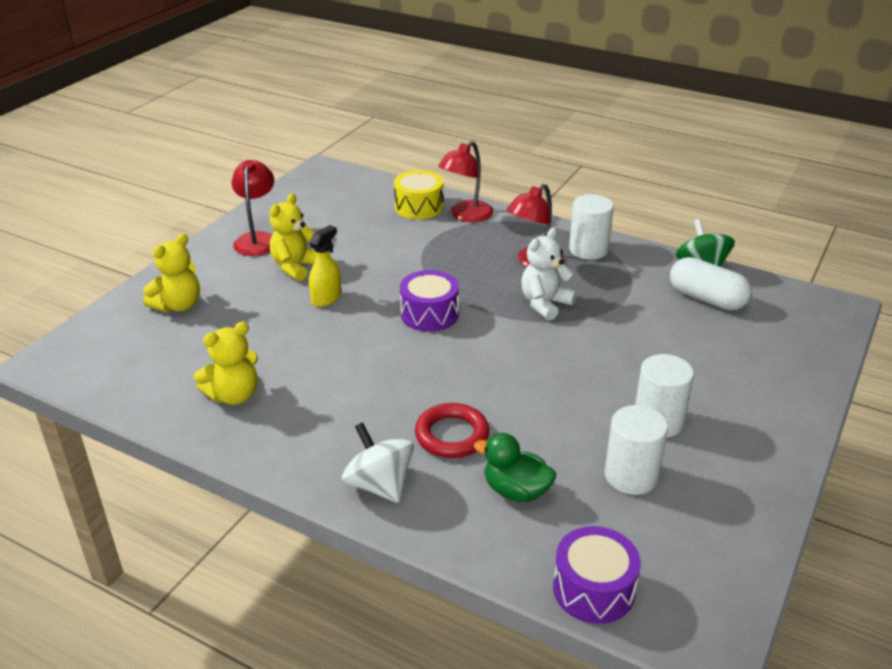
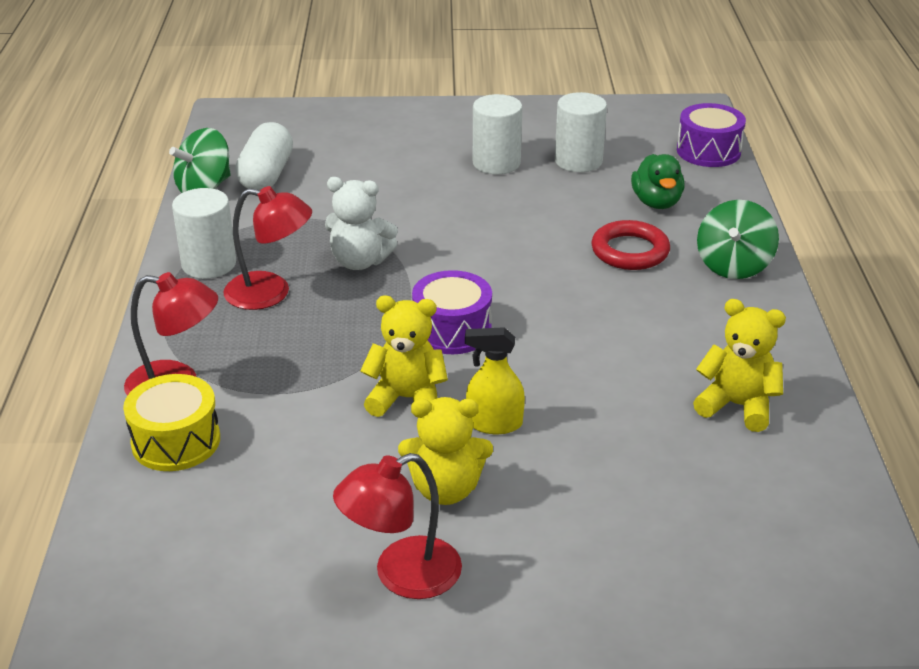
camera: 120 degrees left, 0 degrees up
yellow teddy bear [143,234,200,312] -> yellow teddy bear moved to [360,295,448,417]
white spinning top [342,422,414,503] -> green spinning top [697,200,779,279]

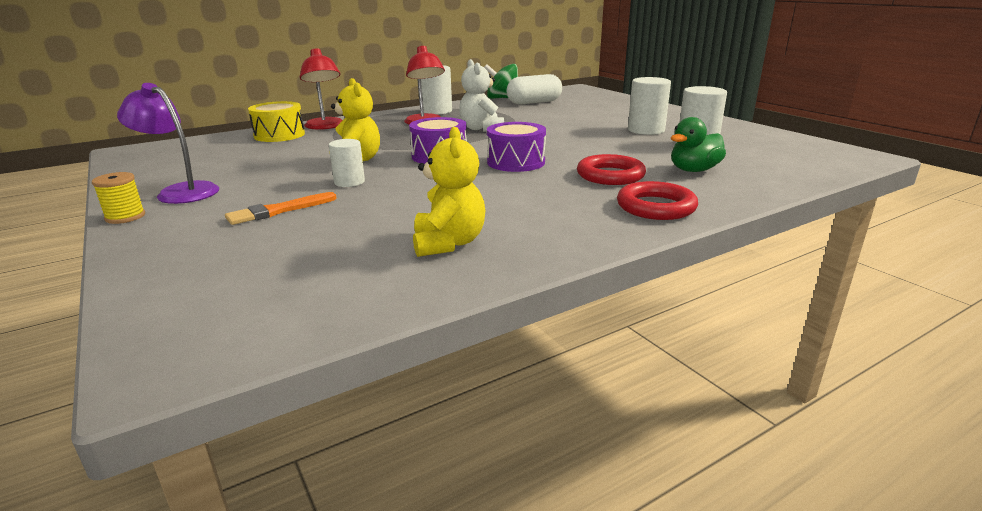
camera: 60 degrees right, 10 degrees down
red lamp [333,453,462,599] -> purple lamp [117,83,219,204]
yellow teddy bear [398,397,493,505] -> none
yellow spray bottle [465,327,525,434] -> white cylinder [329,139,365,187]
purple drum [677,103,746,167] -> purple drum moved to [487,122,546,172]
green spinning top [697,200,779,279] -> red ring [617,181,698,220]
none -> yellow spool [92,172,145,224]
none -> orange brush [225,192,337,225]

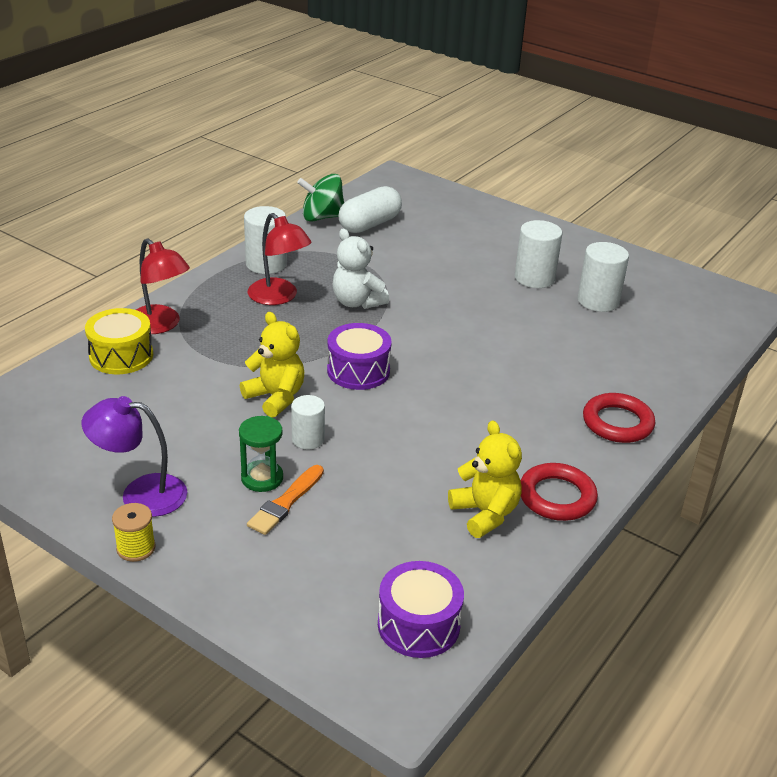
camera: 25 degrees left, 10 degrees up
purple drum [487,122,546,172] -> purple drum moved to [378,561,464,658]
red ring [577,154,646,185] -> red ring moved to [520,463,598,521]
green duck [671,117,726,172] -> none
none -> green hourglass [239,416,283,492]

